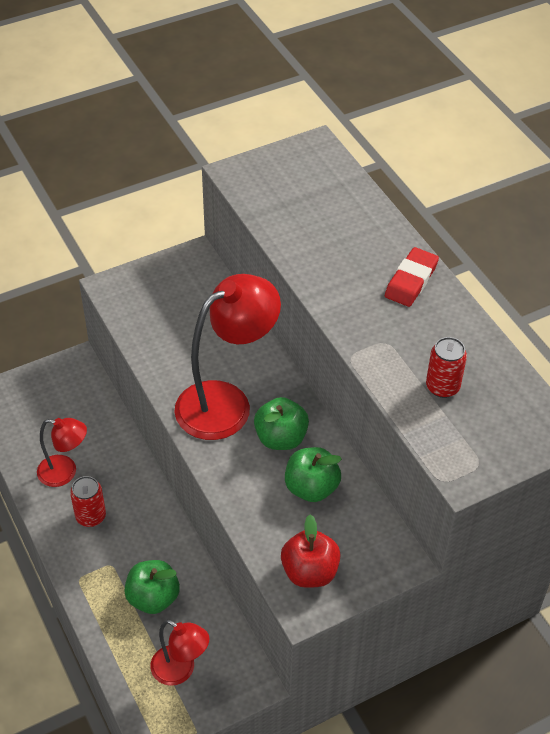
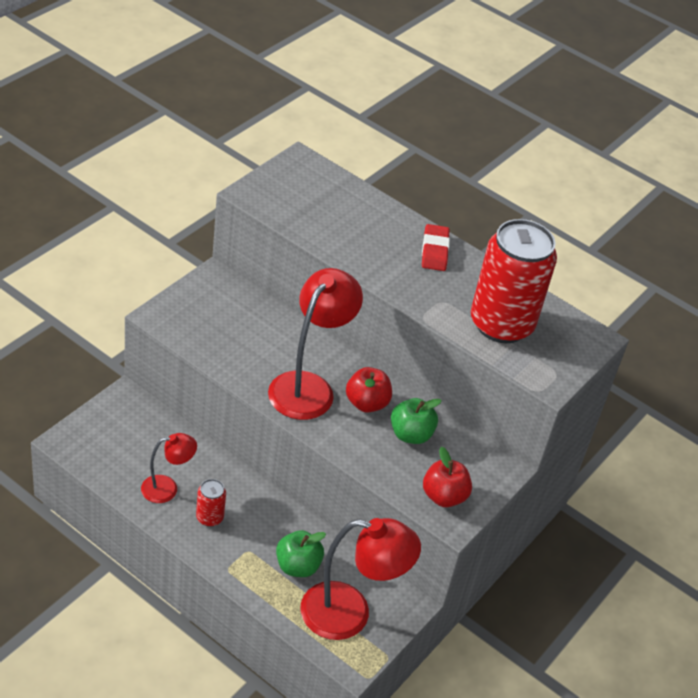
camera: 30 degrees left, 5 degrees down
red lamp [150,620,209,686] -> red lamp [300,518,421,640], size x1.81
green apple [254,397,309,450] -> red apple [346,367,392,413]
red can [426,337,467,398] -> red can [471,219,557,343], size x2.38

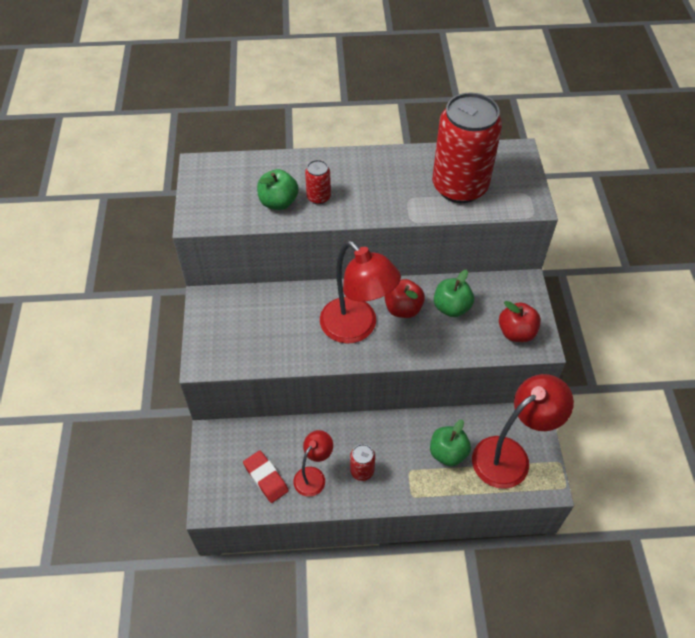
camera: 35 degrees left, 10 degrees up
red lamp [268,268,363,420] -> red lamp turned 150 degrees clockwise [320,241,401,344]
red eraser [422,224,450,271] -> red eraser moved to [243,451,289,503]
none -> green apple [257,169,299,210]
none -> red can [305,160,331,204]

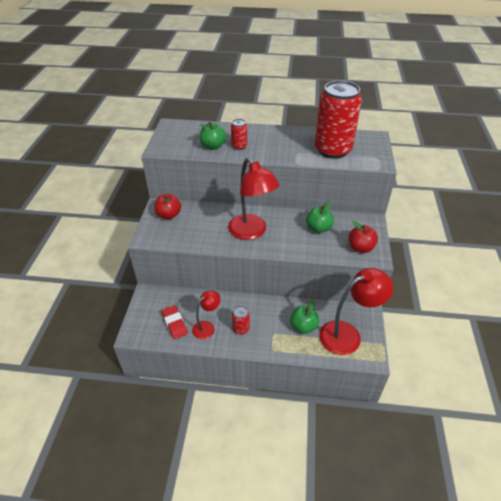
camera: 10 degrees right, 10 degrees down
red apple [384,279,425,318] -> red apple moved to [154,193,181,219]

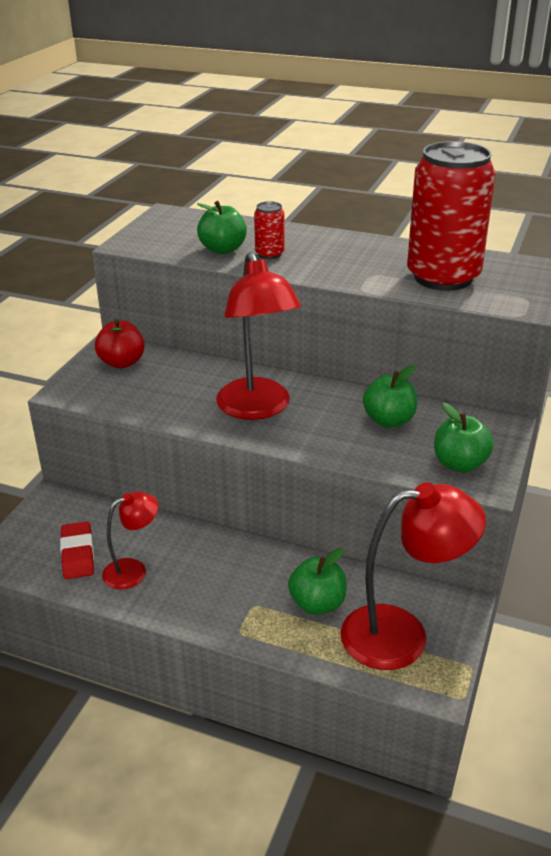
camera: 15 degrees right, 10 degrees down
red can [232,306,250,335] -> none
red apple [349,221,378,253] -> green apple [434,403,494,473]

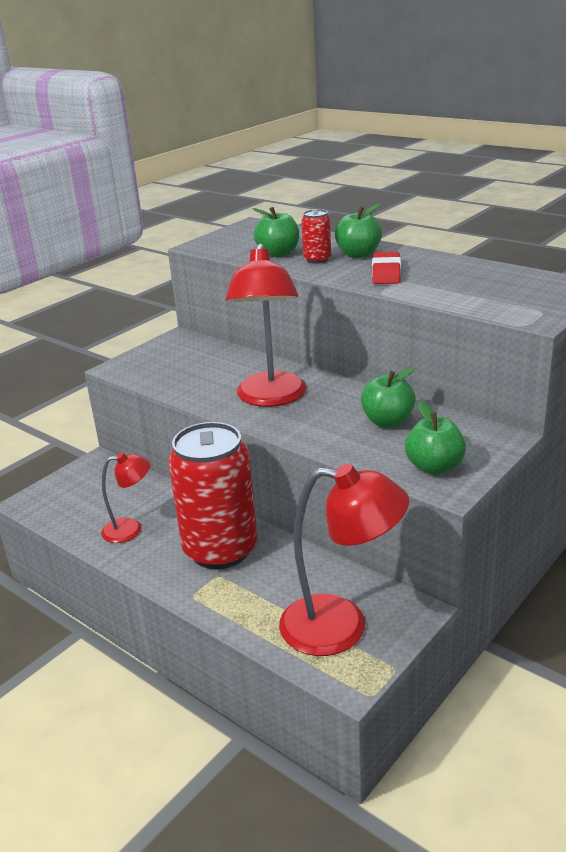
camera: 20 degrees right, 5 degrees down
red eraser [60,521,94,579] -> red eraser moved to [372,252,401,284]
red apple [95,319,145,368] -> none
green apple [288,548,346,615] -> green apple moved to [335,204,382,258]
red can [407,141,496,291] -> red can moved to [168,422,257,569]

